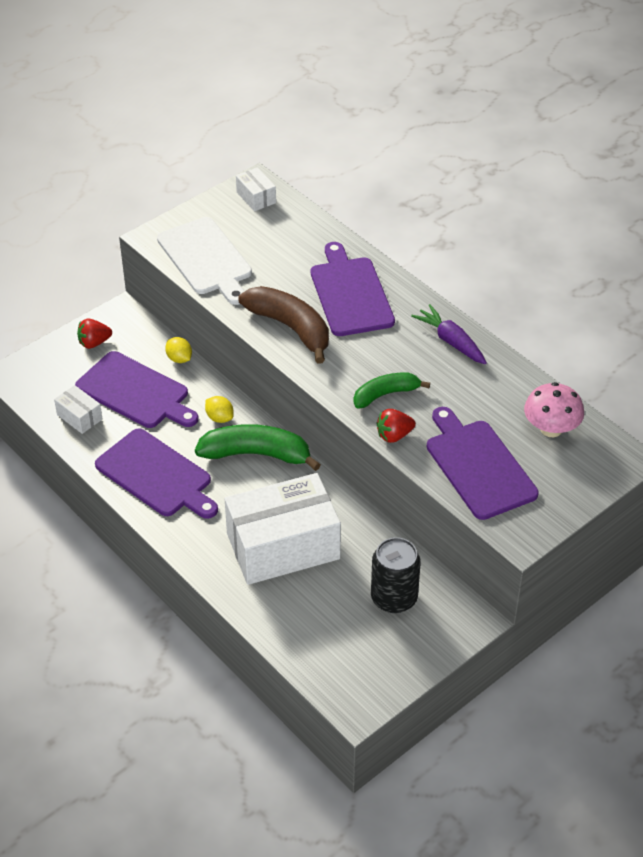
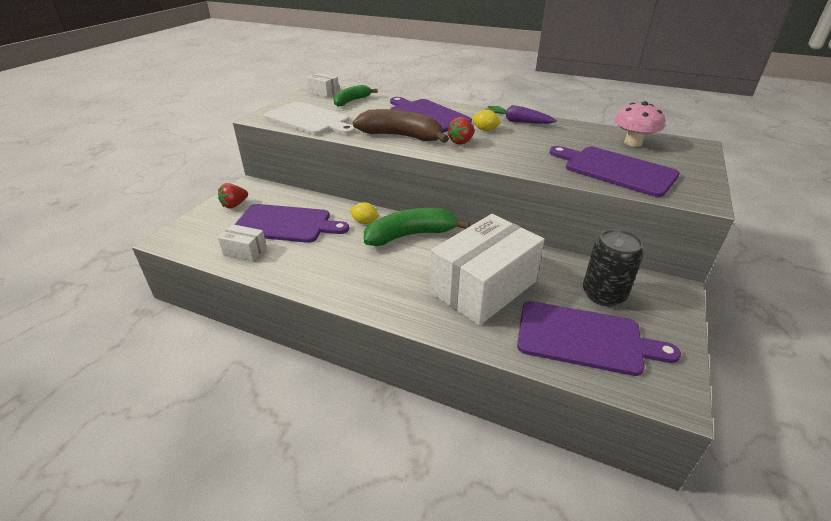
camera: 25 degrees left, 10 degrees down
purple cutting board [95,428,218,519] -> purple cutting board moved to [517,301,681,376]
yellow lemon [165,337,192,363] -> yellow lemon moved to [473,109,501,131]
green banana [353,373,430,409] -> green banana moved to [333,85,378,107]
red strawberry [376,409,416,443] -> red strawberry moved to [448,117,475,145]

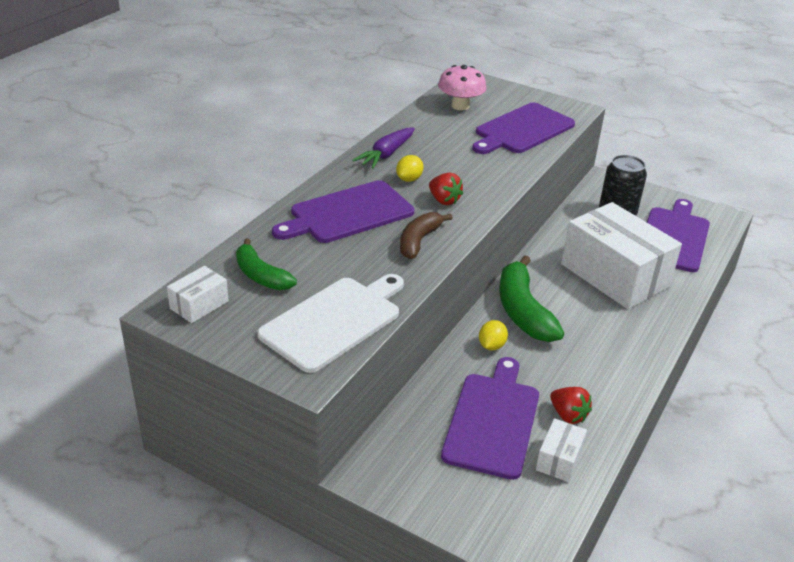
camera: 85 degrees left, 0 degrees up
red strawberry [218,183,248,209] -> red strawberry moved to [550,387,592,424]
brown banana [353,109,449,143] -> brown banana [400,212,453,259], size x0.63

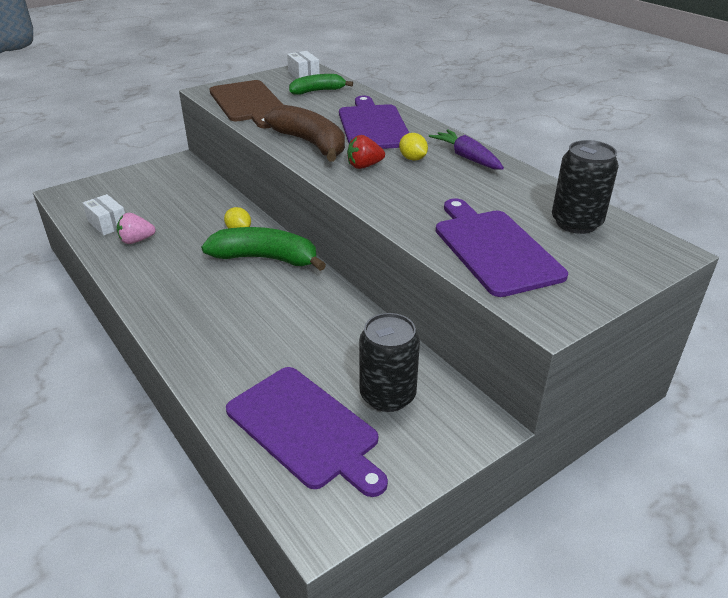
camera: 115 degrees right, 0 degrees up
white cutting board [257,274,404,373] -> brown cutting board [209,80,283,128]
brown banana [400,212,453,259] -> brown banana [264,105,345,161], size x1.60
pink mushroom [438,65,487,110] -> black can [552,140,619,234]
purple cutting board [441,357,539,480] -> none
red strawberry [550,387,592,424] -> pink strawberry [117,213,156,244]
white box [561,202,682,309] -> none

